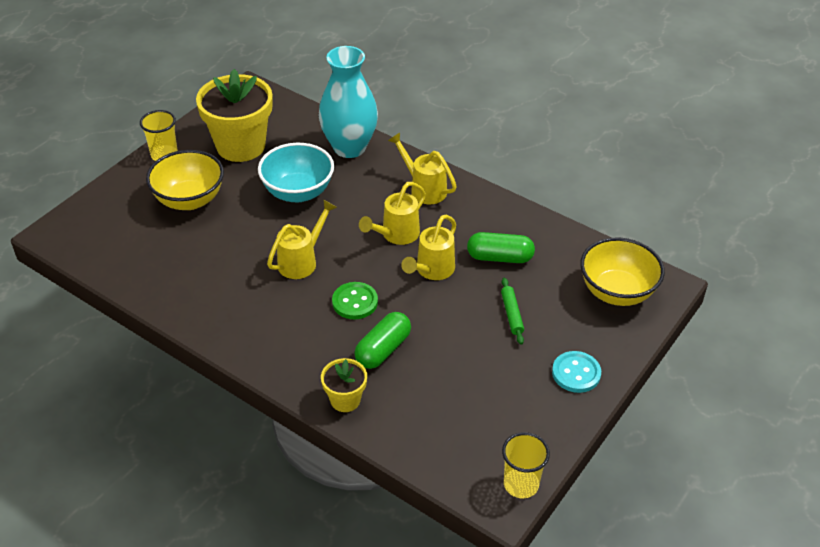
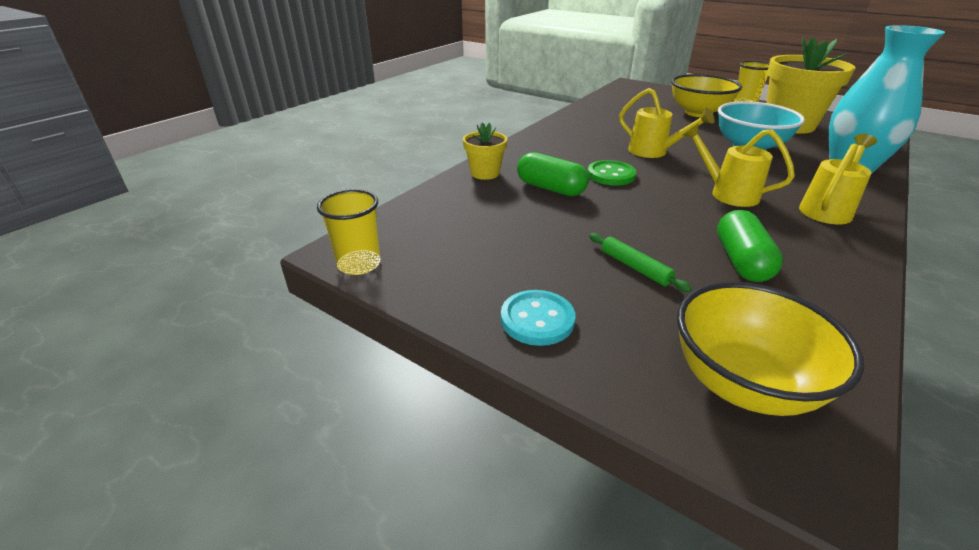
camera: 90 degrees right, 10 degrees down
yellow watering can [401,215,456,280] -> none
green rolling pin [501,278,524,344] -> green rolling pin turned 60 degrees clockwise [589,233,692,292]

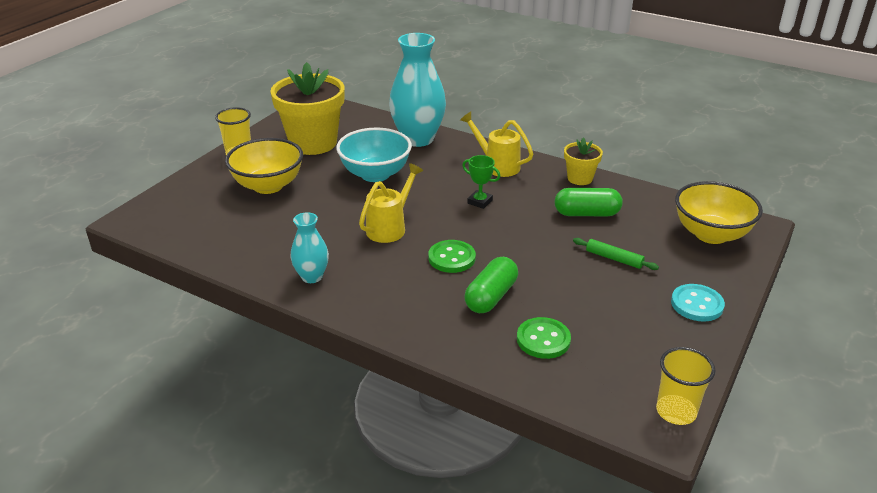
camera: 95 degrees left, 0 degrees up
yellow flower pot [463,123,507,180] -> yellow flower pot moved to [564,137,603,185]
green rolling pin [589,233,692,292] -> green rolling pin turned 75 degrees clockwise [573,238,659,270]
yellow watering can [683,123,795,207] -> green trophy [462,155,500,209]
none -> turquoise vase [291,212,329,283]
none -> green button [517,317,571,359]

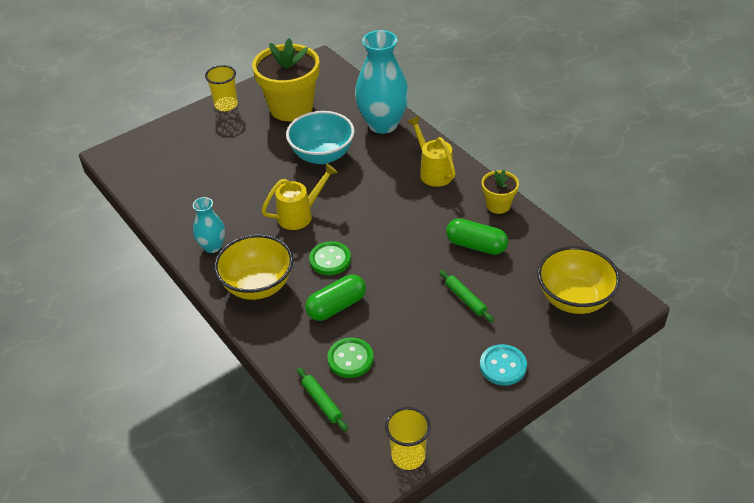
camera: 25 degrees right, 10 degrees up
yellow bowl [225,138,303,194] -> yellow bowl moved to [214,234,293,300]
green trophy [462,155,500,209] -> none
none -> green rolling pin [297,368,348,432]

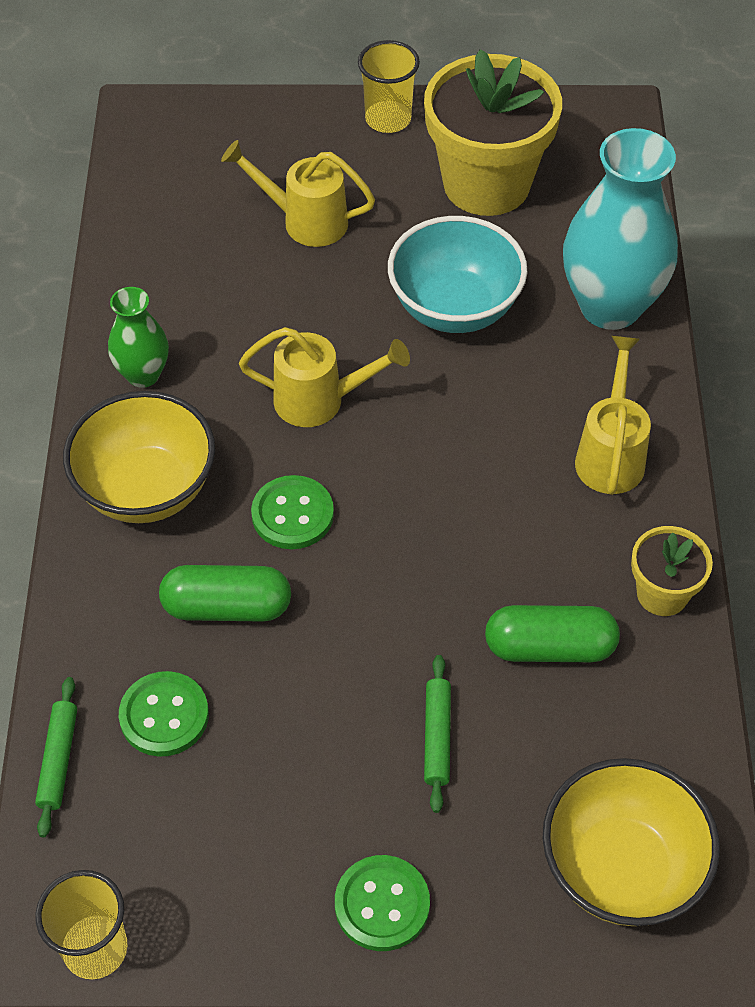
camera: 35 degrees right, 10 degrees up
turquoise vase [193,197,225,253] -> green vase [108,287,169,388]
green capsule [446,218,508,255] -> green capsule turned 60 degrees counterclockwise [485,605,620,662]
turquoise button [480,344,527,385] -> green button [335,855,430,951]
none -> yellow watering can [221,140,375,247]

